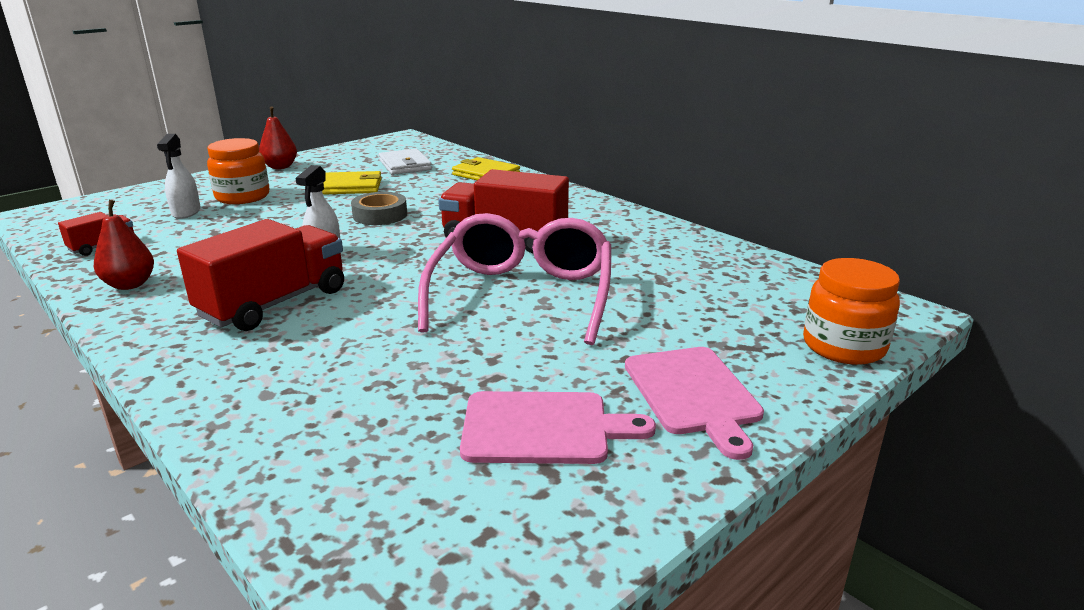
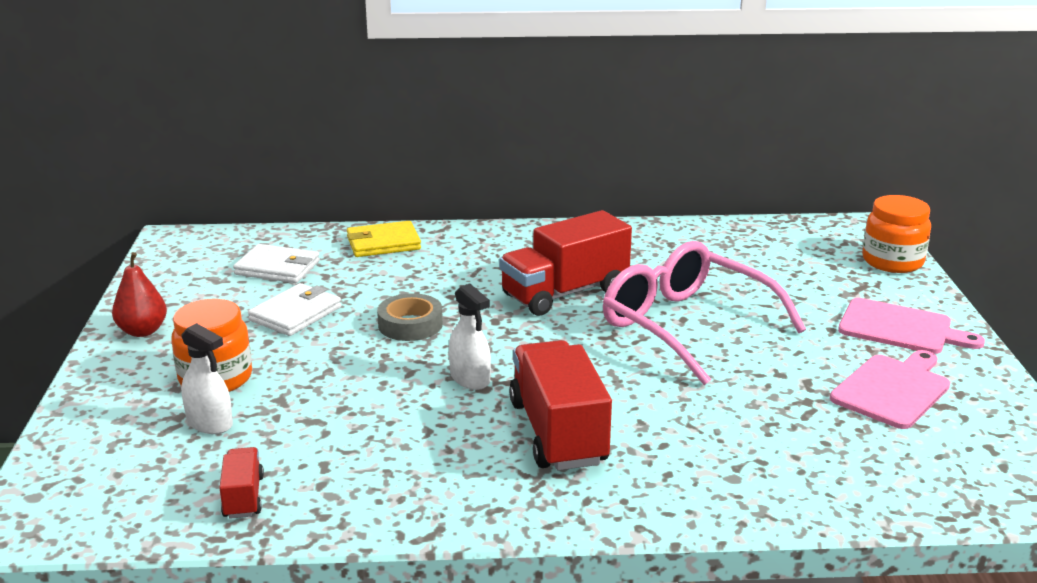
camera: 50 degrees left, 0 degrees up
red pear [94,200,154,290] -> none
yellow wallet [322,171,382,195] -> white wallet [248,283,341,336]

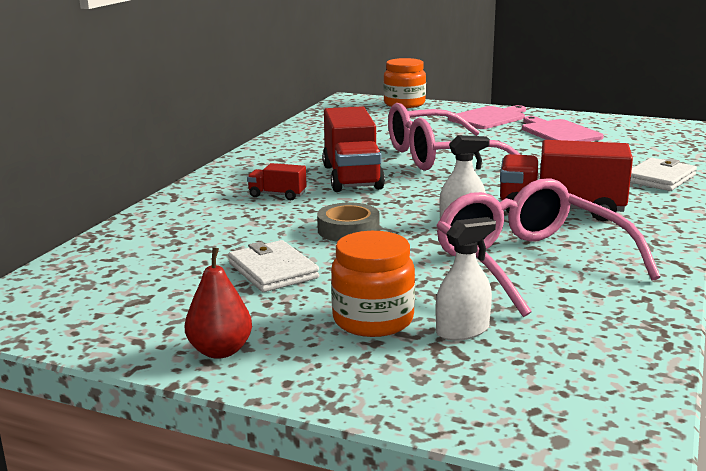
camera: 65 degrees left, 5 degrees down
red truck [219,447,264,519] -> red truck moved to [247,163,307,200]
white wallet [233,244,320,283] -> white wallet moved to [630,158,697,191]
yellow wallet [347,221,421,257] -> none
none -> pink glasses [436,178,660,317]

